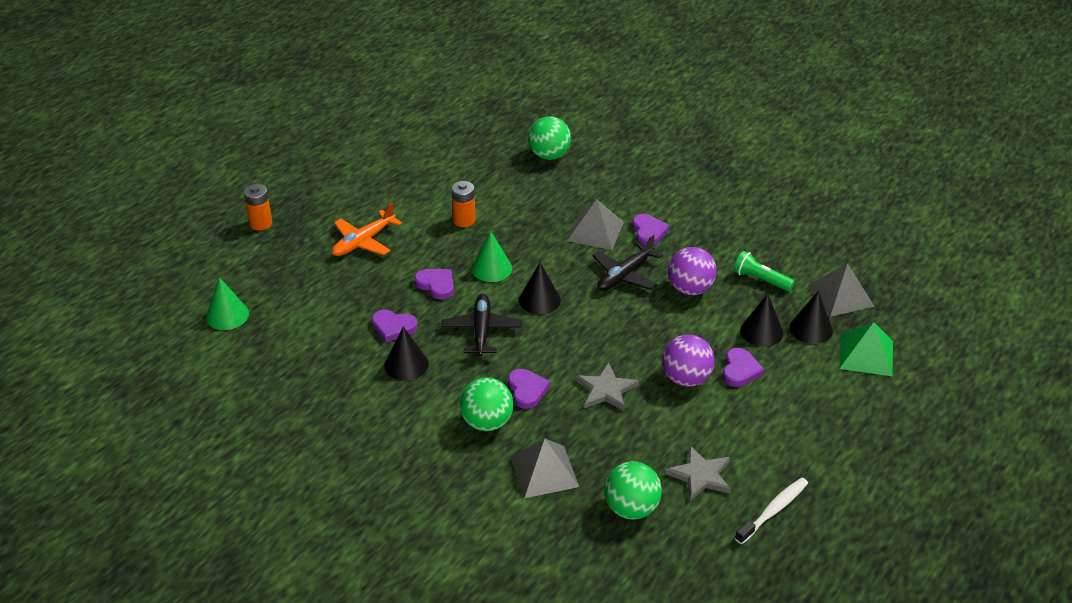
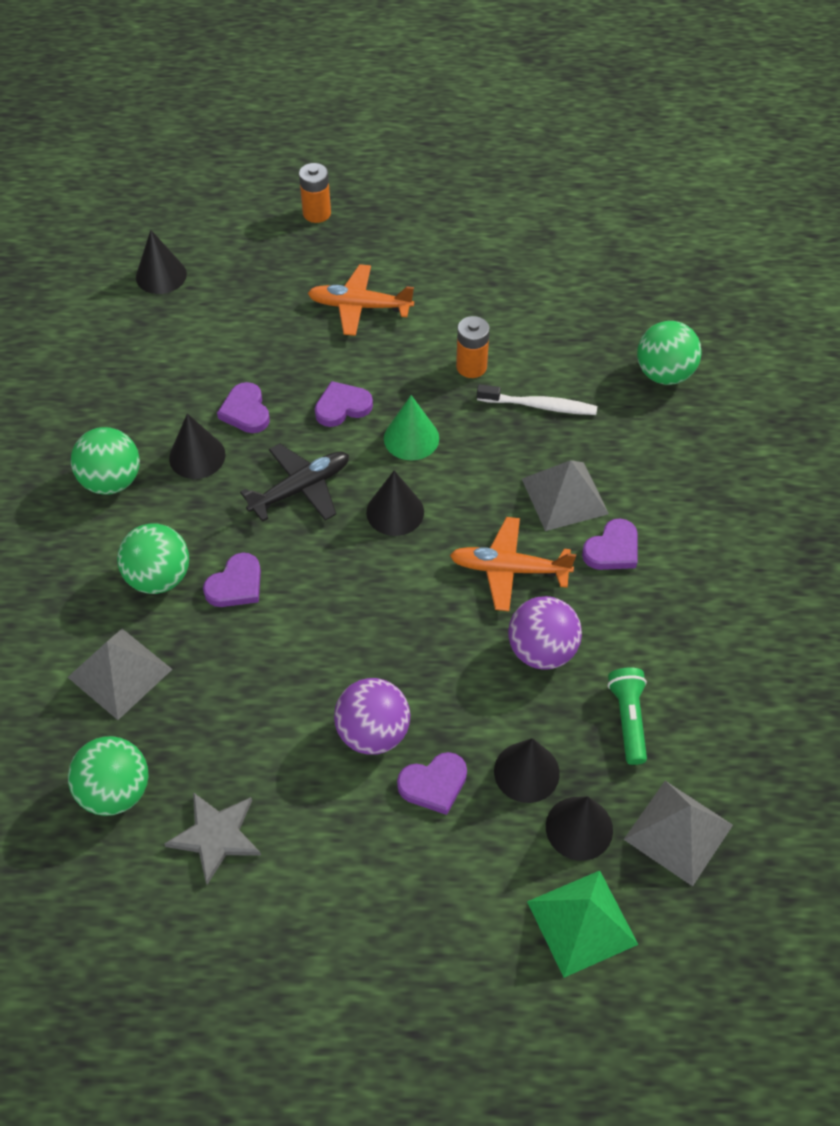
camera: 55 degrees right, 15 degrees up
green cone [206,278,249,330] -> black cone [136,230,187,294]
purple heart [414,269,454,300] -> purple heart turned 120 degrees counterclockwise [315,381,373,427]
grey star [575,362,639,411] -> none
black plane [593,235,663,291] -> orange plane [450,517,576,611]
white toothbrush [735,478,808,544] -> white toothbrush moved to [477,384,597,415]
none -> green ball [71,427,140,495]

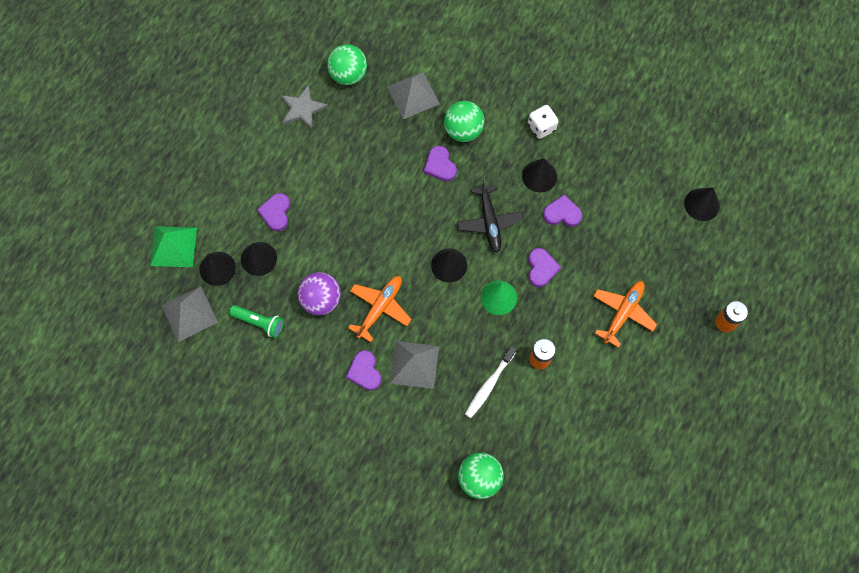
camera: 115 degrees right, 15 degrees up
green ball [71,427,140,495] -> white dice [528,105,559,139]
purple ball [334,678,410,755] -> none

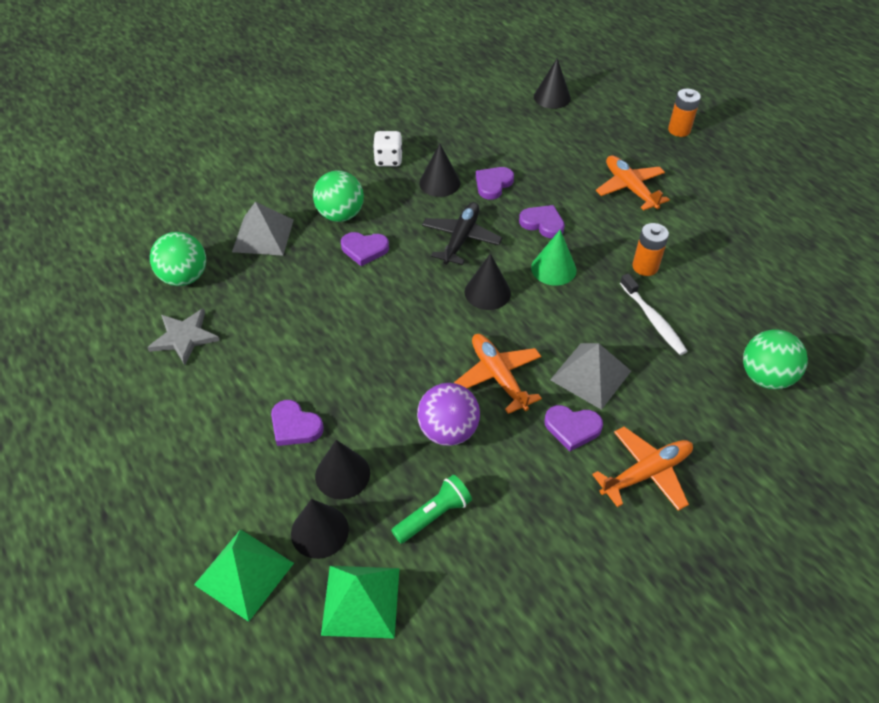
camera: 60 degrees left, 20 degrees down
grey pyramid [161,286,218,342] -> green pyramid [321,566,400,639]
black plane [457,178,524,252] -> black plane turned 90 degrees counterclockwise [422,202,502,265]
none -> orange plane [592,427,693,511]

